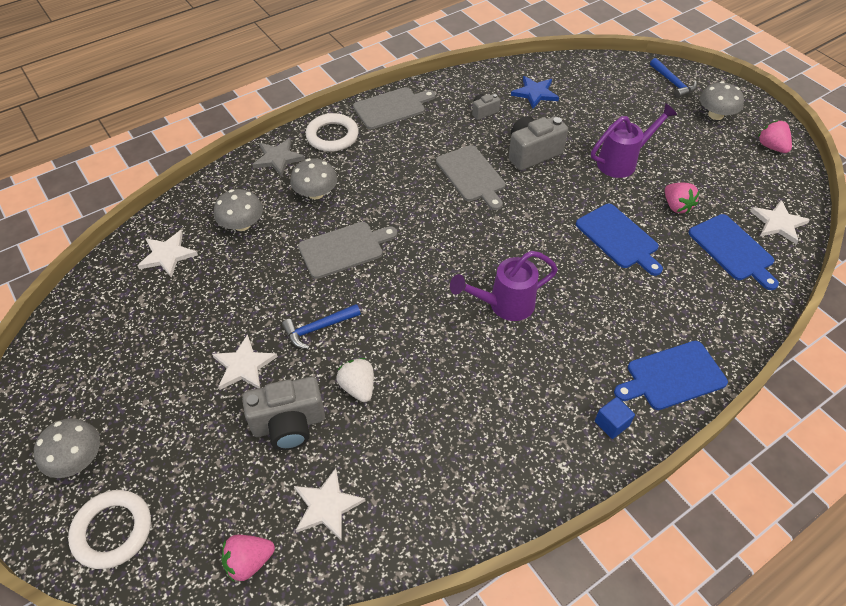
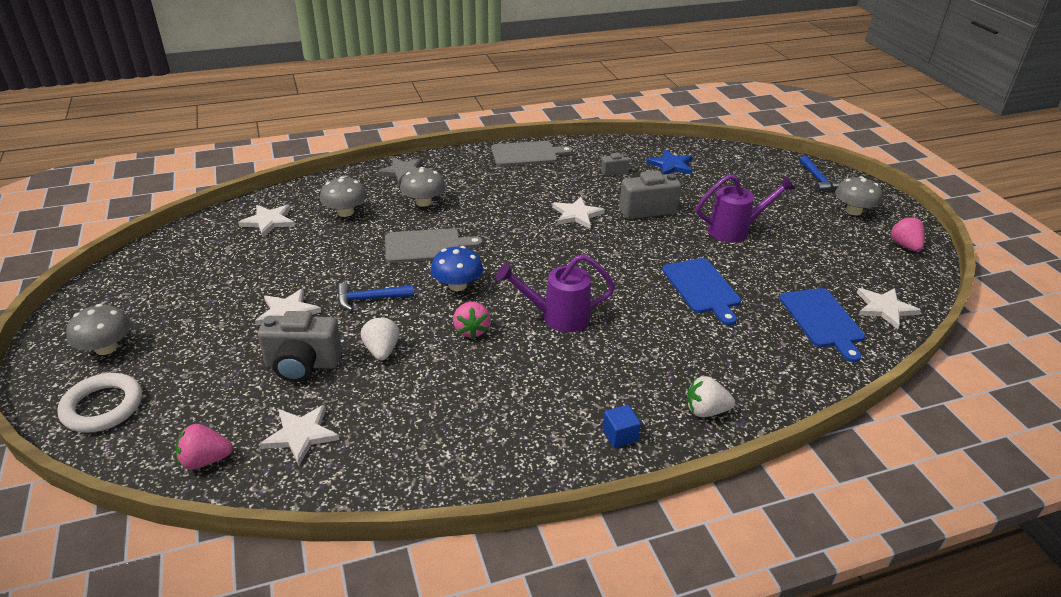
camera: 15 degrees right, 15 degrees down
white ring [306,113,359,152] -> none
grey cutting board [436,145,506,210] -> white star [552,197,605,229]
blue cutting board [614,341,728,410] -> white strawberry [687,376,735,417]
pink strawberry [665,183,700,214] -> pink strawberry moved to [453,302,491,339]
none -> blue mushroom [431,246,483,291]

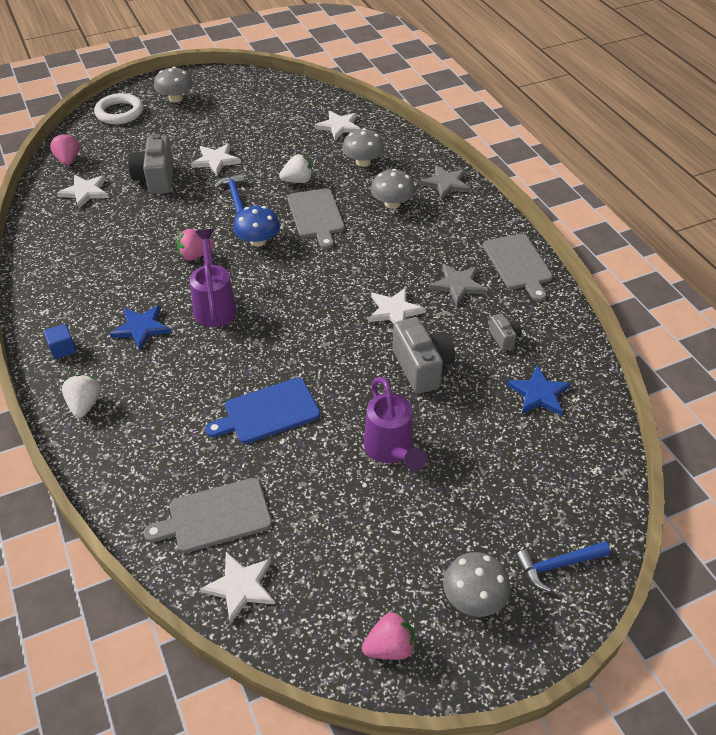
camera: 85 degrees right, 10 degrees up
white strawberry [361,316,400,360] -> white strawberry moved to [279,154,312,183]
blue cutting board [780,288,865,362] -> grey cutting board [144,478,272,553]
none -> blue star [110,305,171,350]
none -> grey star [429,264,487,306]

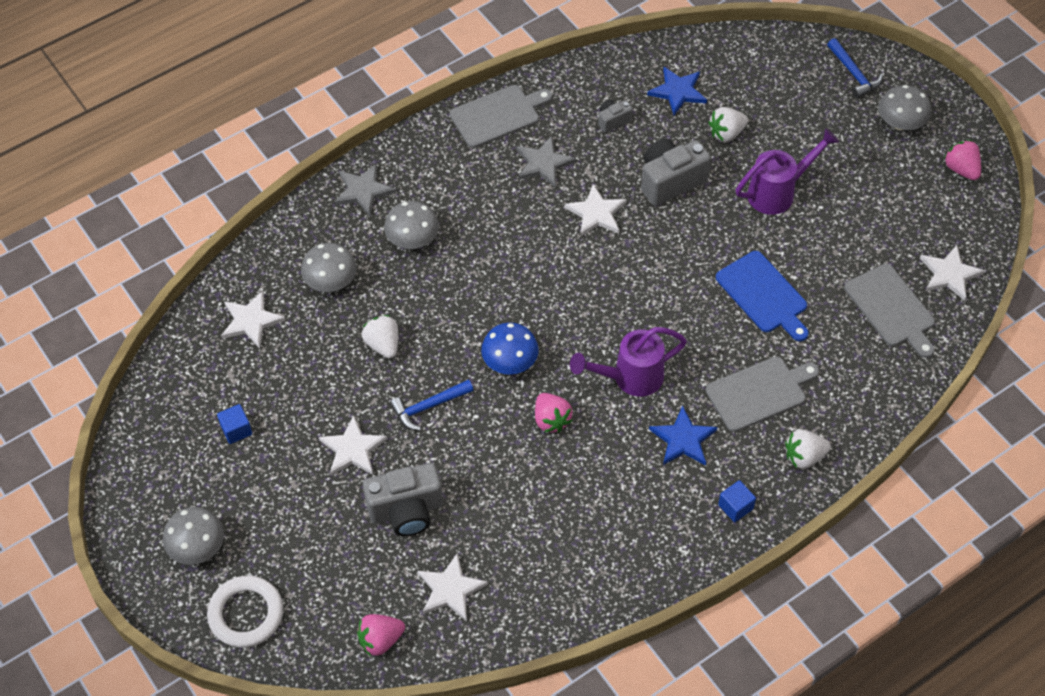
camera: 100 degrees left, 10 degrees up
grey cutting board [288,188,345,249] -> grey cutting board moved to [706,356,819,432]
none -> blue cube [217,404,252,444]
none -> white strawberry [709,107,748,142]

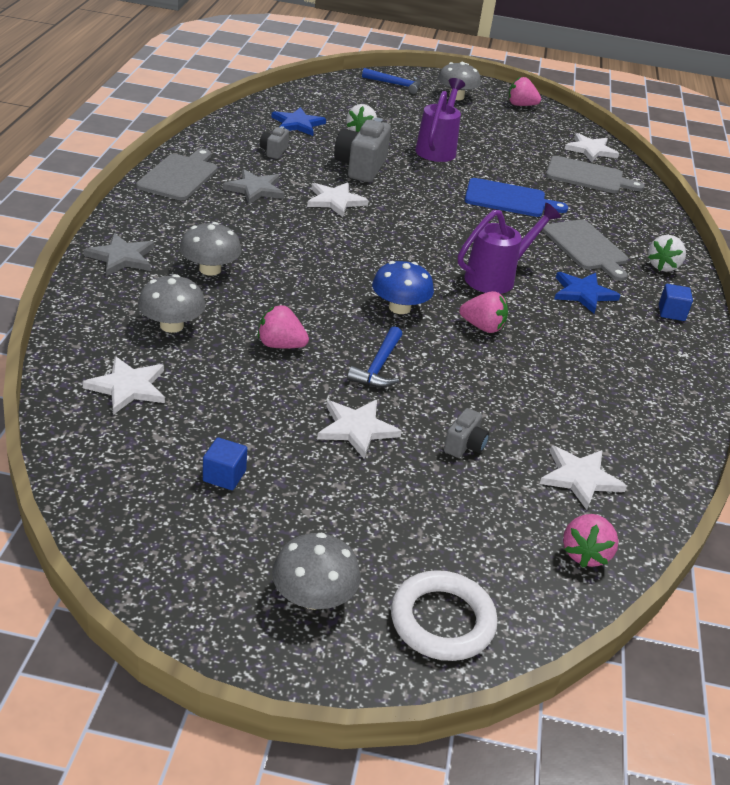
camera: 50 degrees left, 20 degrees down
white strawberry [362,315,398,358] -> pink strawberry [258,305,309,349]
grey camera [363,463,443,536] -> grey camera [444,408,489,458], size x0.51
purple watering can [570,327,687,397] -> purple watering can turned 150 degrees counterclockwise [458,203,561,294]
grey cutting board [706,356,819,432] -> grey cutting board turned 135 degrees clockwise [542,220,628,281]

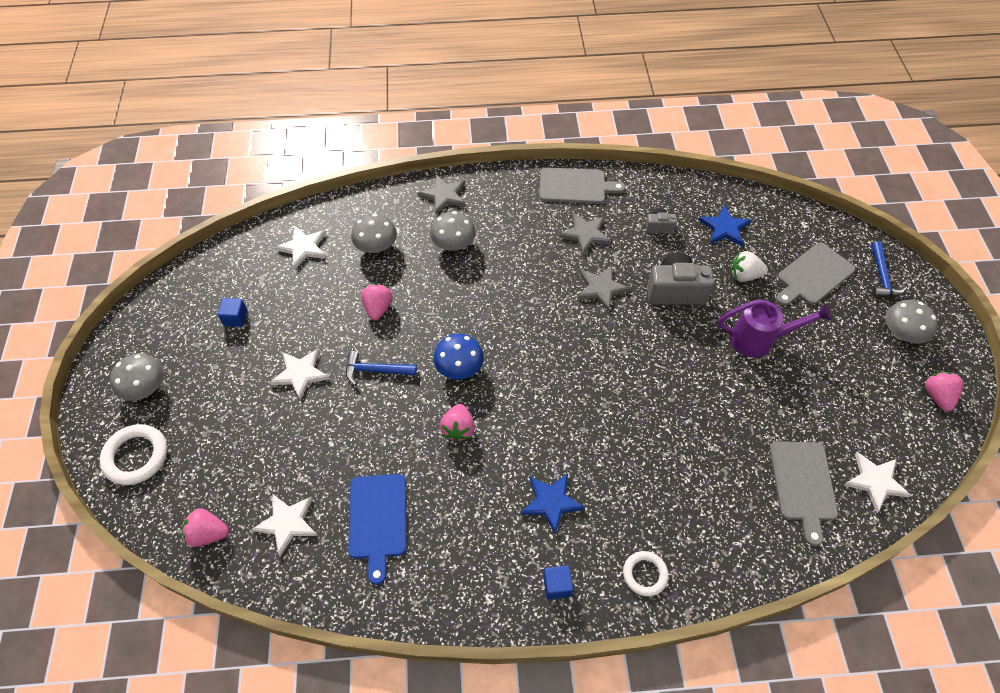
camera: 80 degrees right, 20 degrees up
white star [307,182,369,217] -> grey star [577,265,631,311]
grey camera [444,408,489,458] -> none
purple watering can [458,203,561,294] -> none
blue cutting board [465,178,568,217] -> blue cutting board moved to [348,474,406,585]
grey cutting board [542,220,628,281] -> grey cutting board moved to [776,242,855,306]
white strawberry [648,235,686,272] -> white ring [623,551,669,596]

